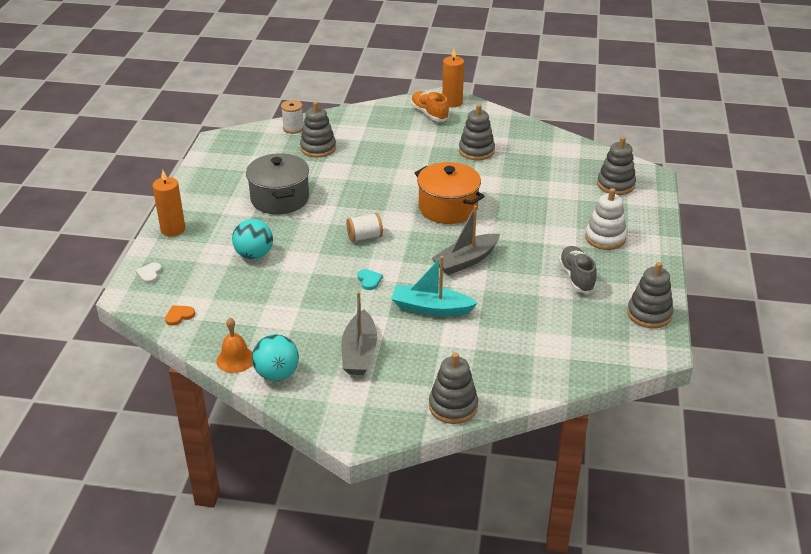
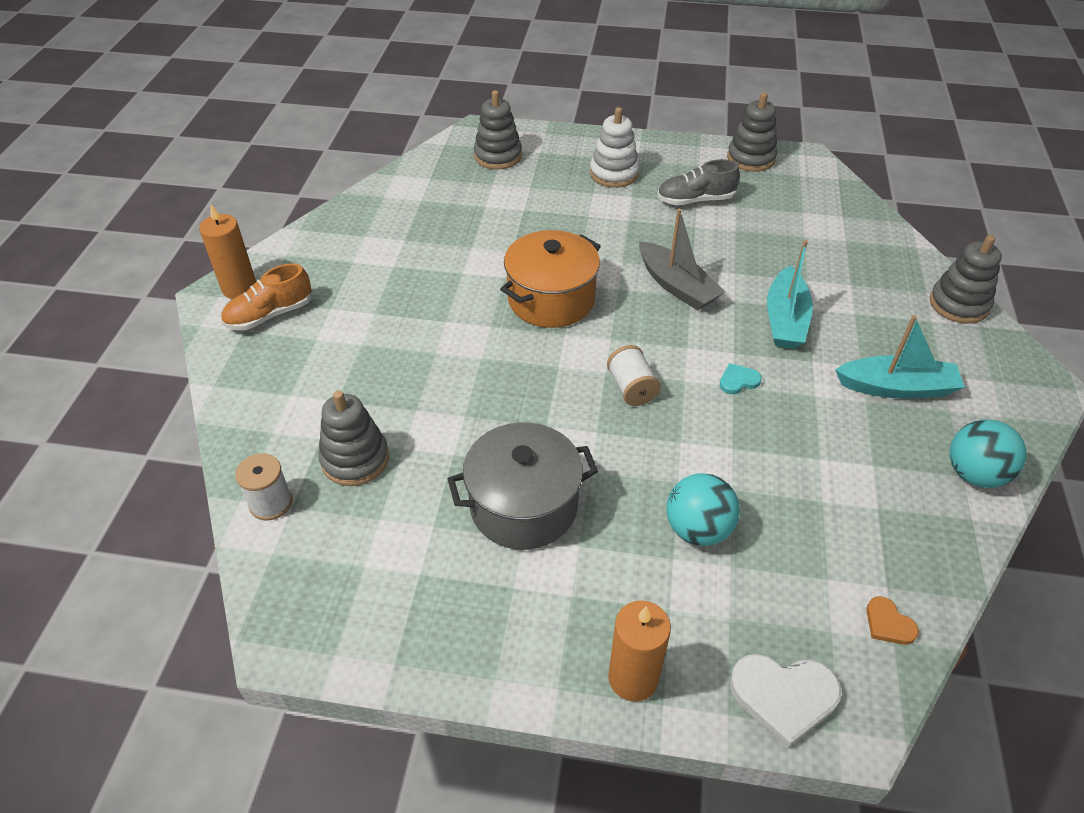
camera: 90 degrees left, 10 degrees up
white heart [136,262,162,284] -> white heart [729,654,842,749], size x1.87
orange bell [216,318,253,373] -> none
grey boat [341,292,377,375] -> turquoise boat [835,315,965,398]
grey stacking toy [459,104,495,160] -> none

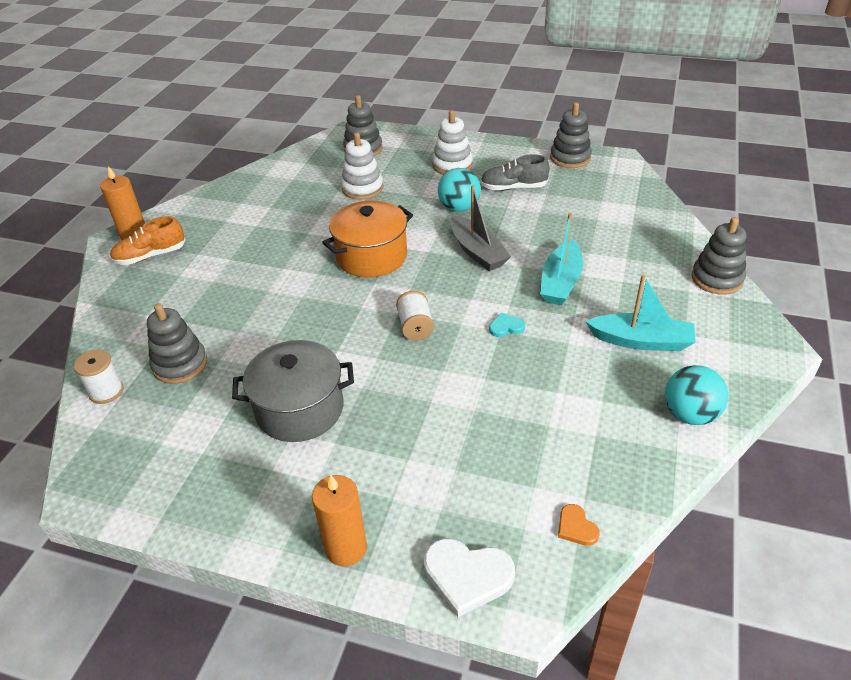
camera: 10 degrees right, 5 degrees down
turquoise ball [666,473,740,546] -> turquoise ball moved to [438,168,481,212]
none -> white stacking toy [341,132,383,200]

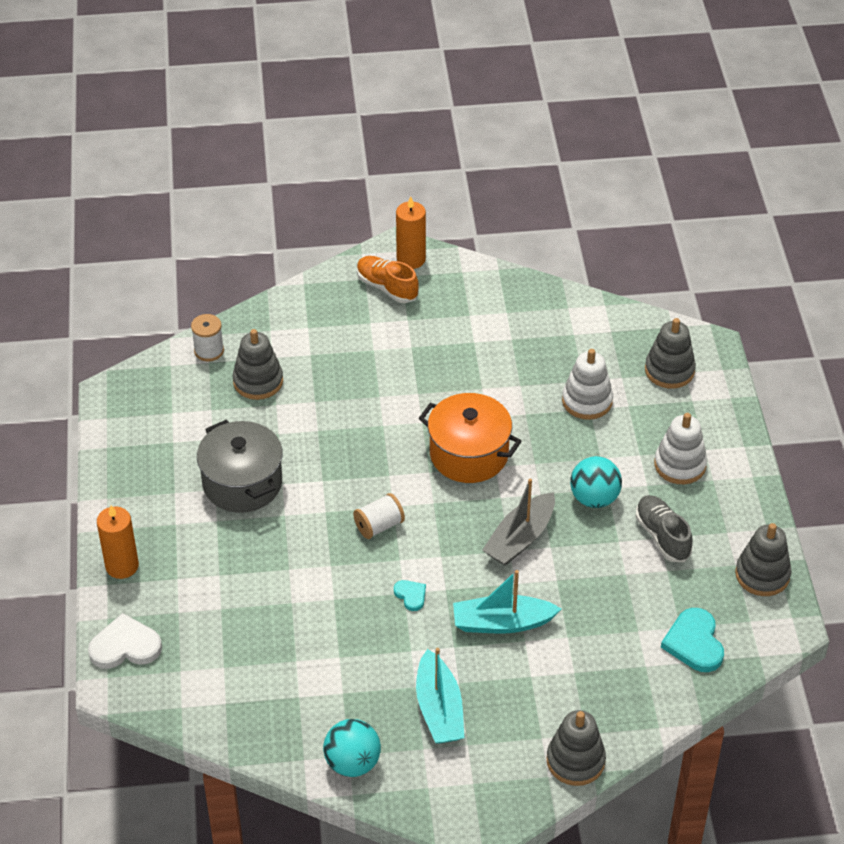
camera: 65 degrees right, 5 degrees up
white heart [424,538,515,617] -> white heart turned 90 degrees clockwise [88,613,162,669]
orange heart [558,504,600,546] -> none
none -> turquoise heart [661,608,724,672]

